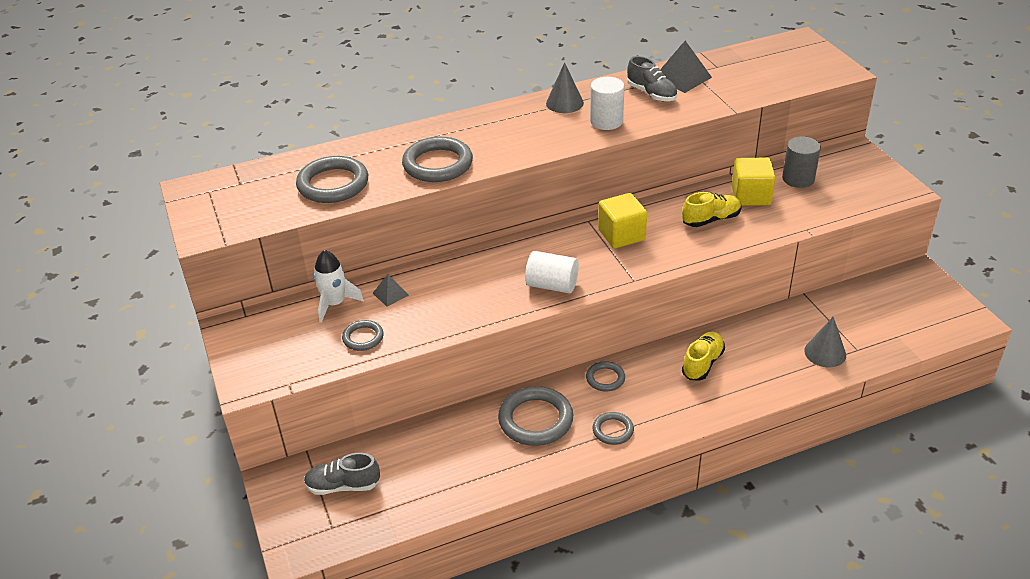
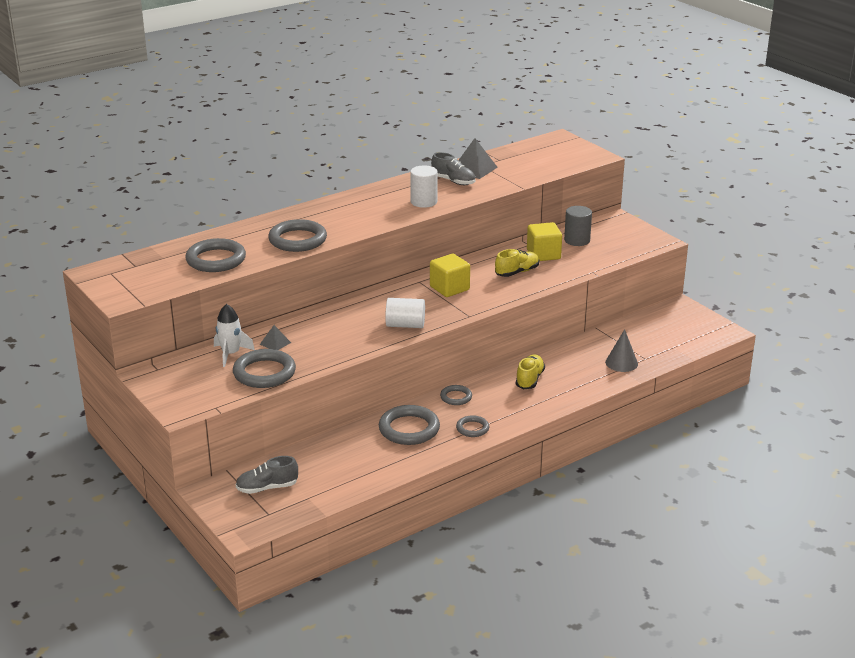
camera: 15 degrees left, 10 degrees down
grey ring [342,320,384,351] -> grey ring [233,349,296,388], size x1.84
grey cone [546,62,584,113] -> none

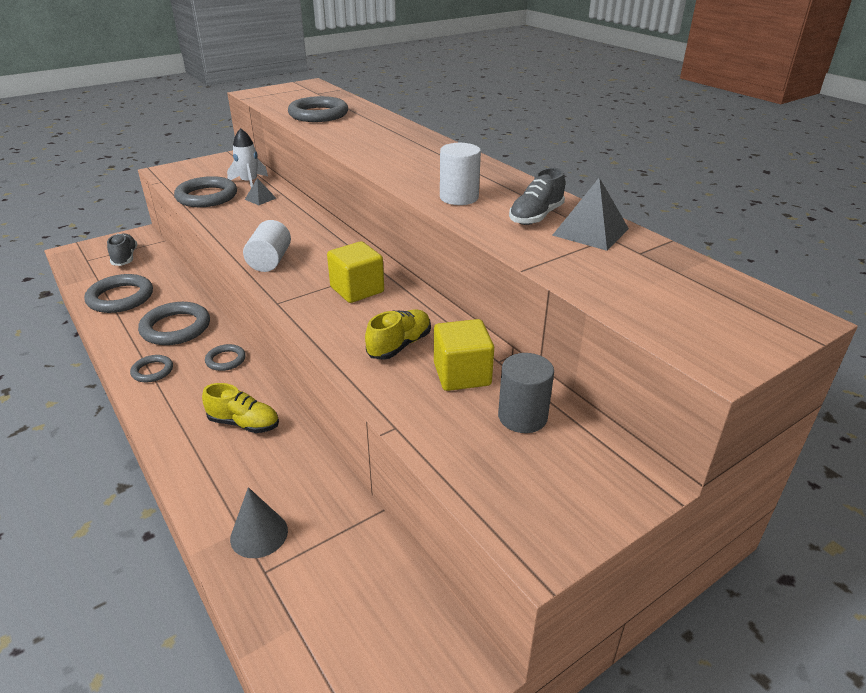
camera: 90 degrees right, 5 degrees up
grey ring [268,219,327,252] -> grey ring moved to [84,274,153,313]
yellow shoe [495,249,539,277] -> yellow shoe turned 105 degrees counterclockwise [365,310,431,360]

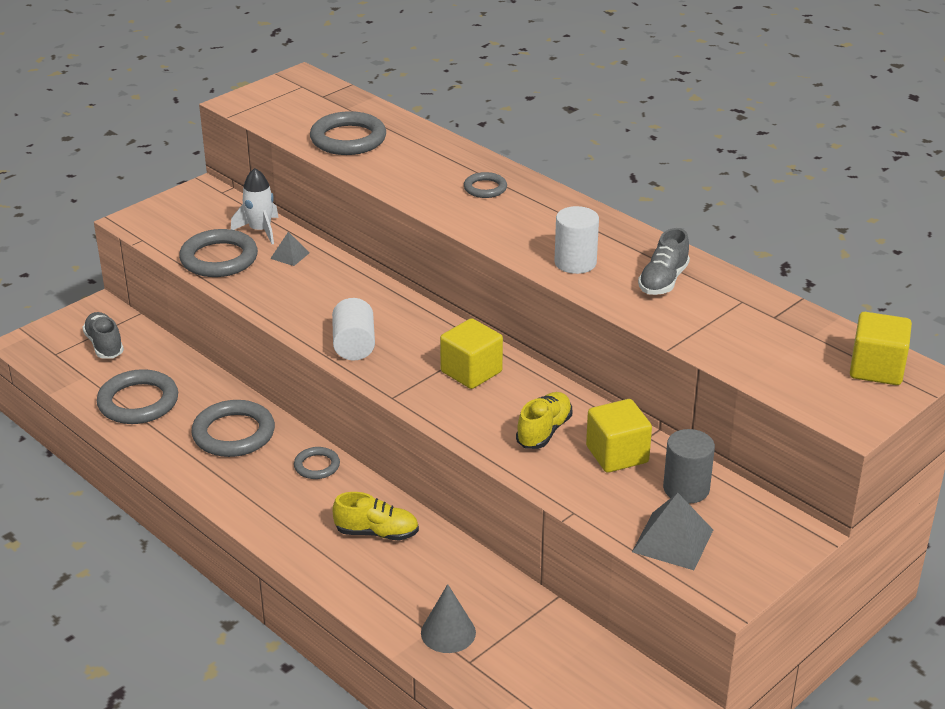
camera: 10 degrees left, 0 degrees up
grey ring [130,355,173,382] -> grey ring moved to [464,172,507,198]
grey pyramid [552,178,629,251] -> grey pyramid moved to [632,493,713,570]
none -> yellow cube [850,312,912,385]

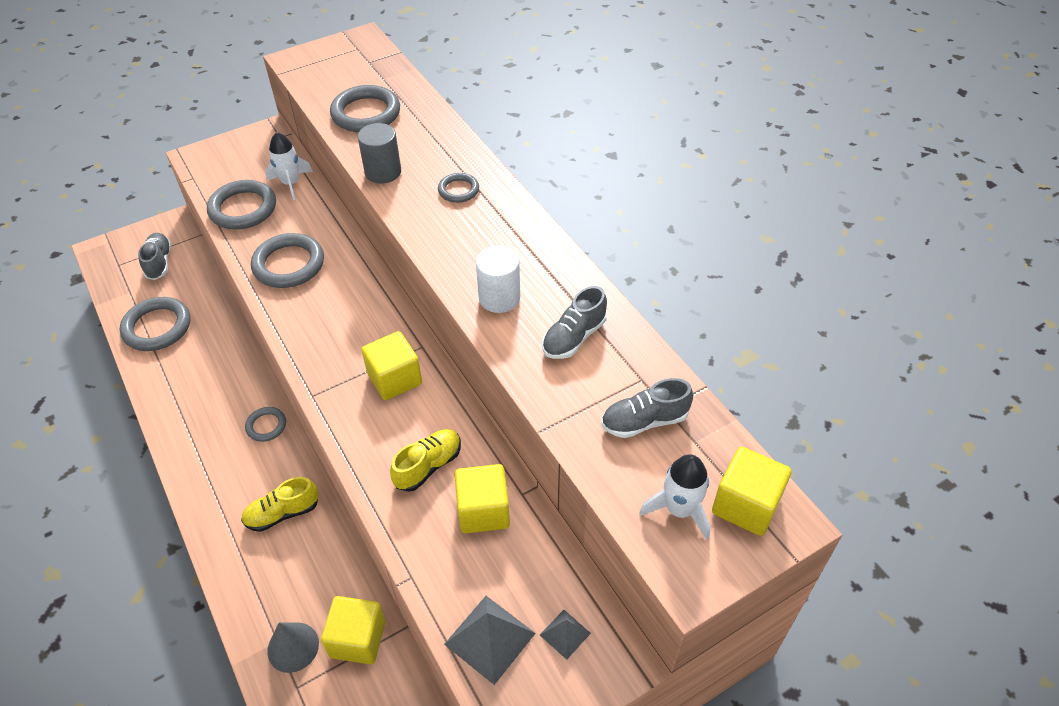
camera: 15 degrees right, 15 degrees up
grey ring [191,400,275,457] -> grey ring moved to [251,233,324,288]
grey pyramid [270,232,310,266] -> grey pyramid moved to [540,610,591,660]
white cylinder [332,298,375,360] -> none
yellow shoe [332,492,419,541] -> yellow shoe turned 135 degrees clockwise [241,477,319,532]
grey cylinder [663,429,715,504] -> grey cylinder moved to [358,123,401,184]
none -> yellow cube [321,596,386,664]
none -> grey shoe [601,378,693,438]
none -> white rocket [639,454,710,540]

